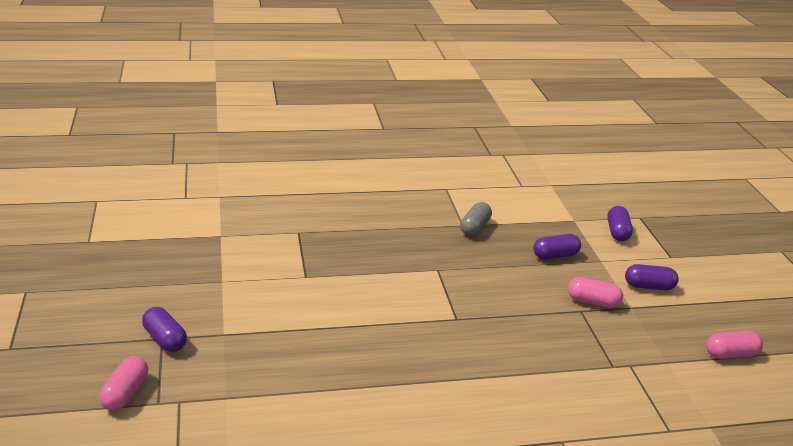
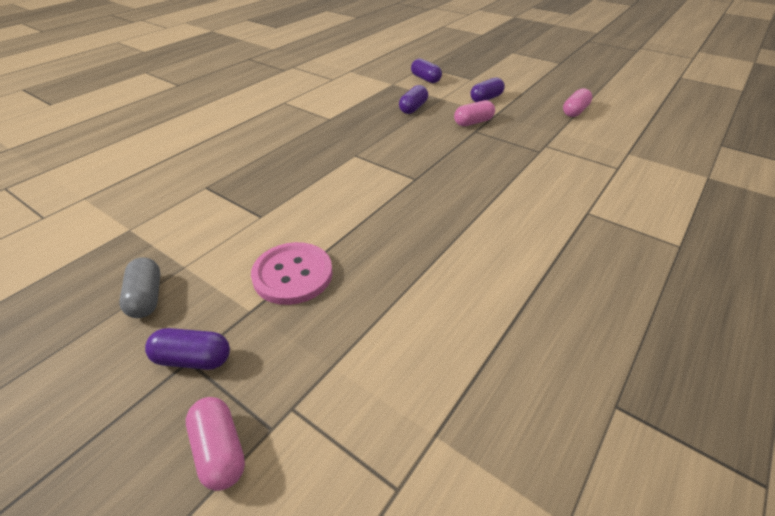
camera: 40 degrees left, 10 degrees up
grey capsule [460,202,492,236] -> grey capsule moved to [119,257,160,318]
none -> pink button [251,242,333,305]

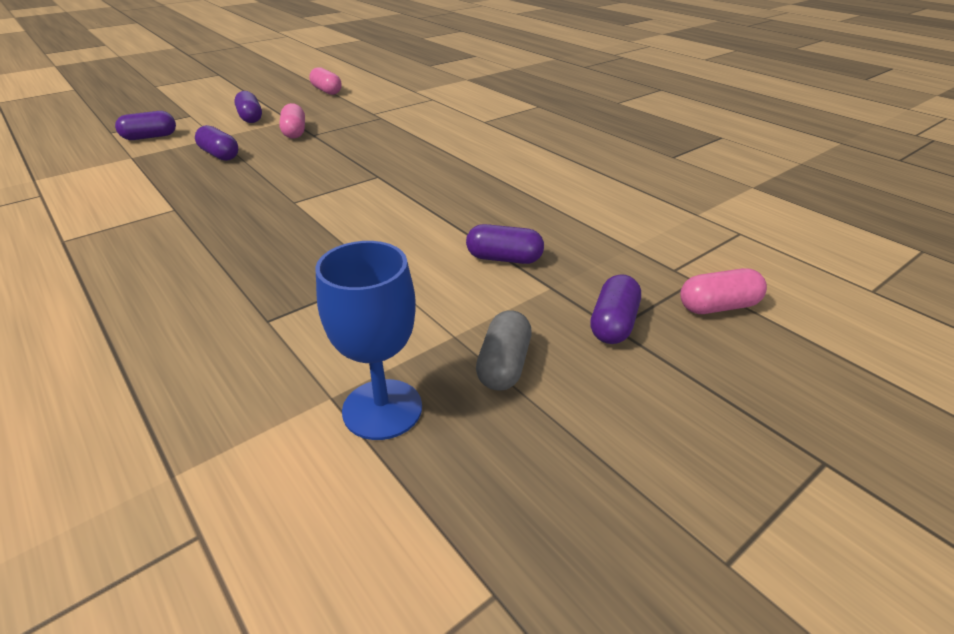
camera: 75 degrees left, 5 degrees down
grey capsule [119,257,160,318] -> grey capsule turned 75 degrees counterclockwise [476,310,532,391]
pink button [251,242,333,305] -> purple capsule [466,224,544,264]
none -> blue goblet [315,241,422,440]

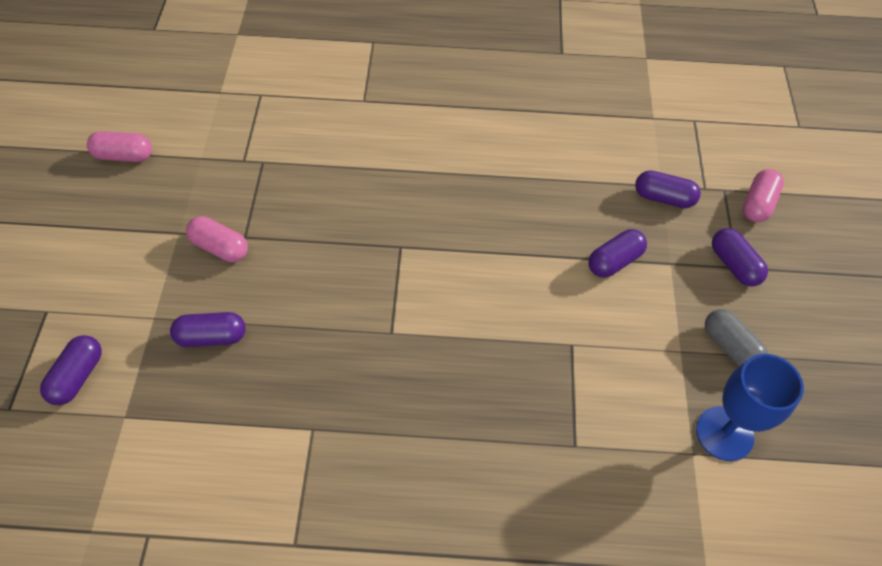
camera: 50 degrees left, 20 degrees up
purple capsule [234,91,262,123] -> purple capsule moved to [635,170,701,208]

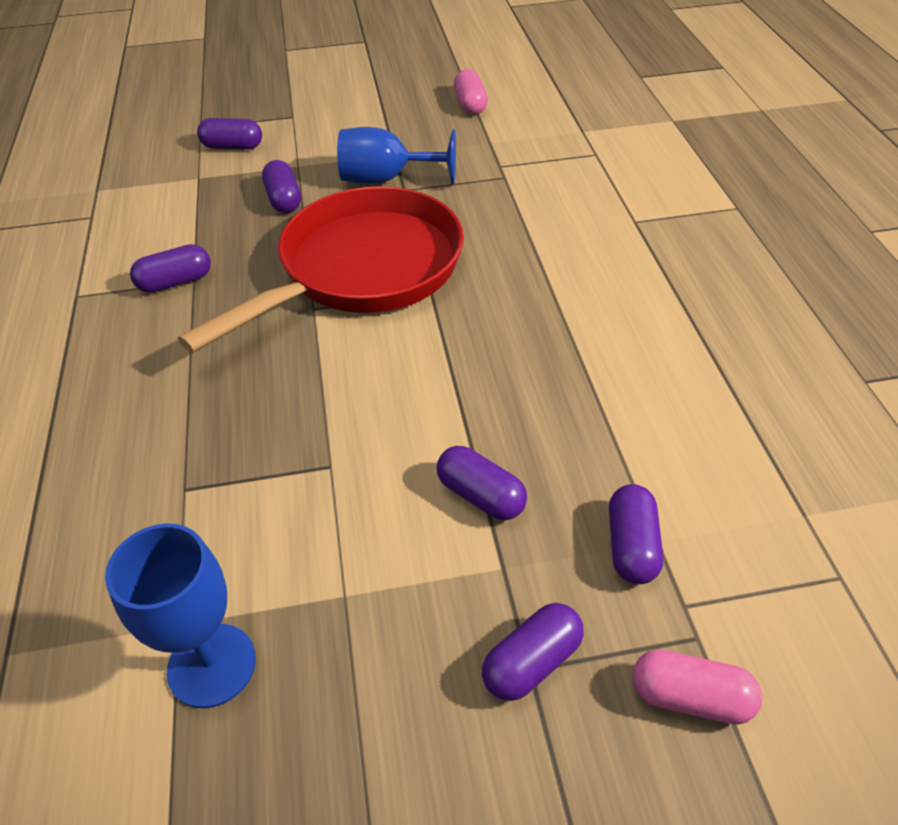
camera: 80 degrees right, 10 degrees down
pink capsule [186,216,248,262] -> blue goblet [337,127,456,184]
grey capsule [705,309,769,366] -> none
none -> purple capsule [130,244,211,293]
none -> red pan [178,186,464,353]

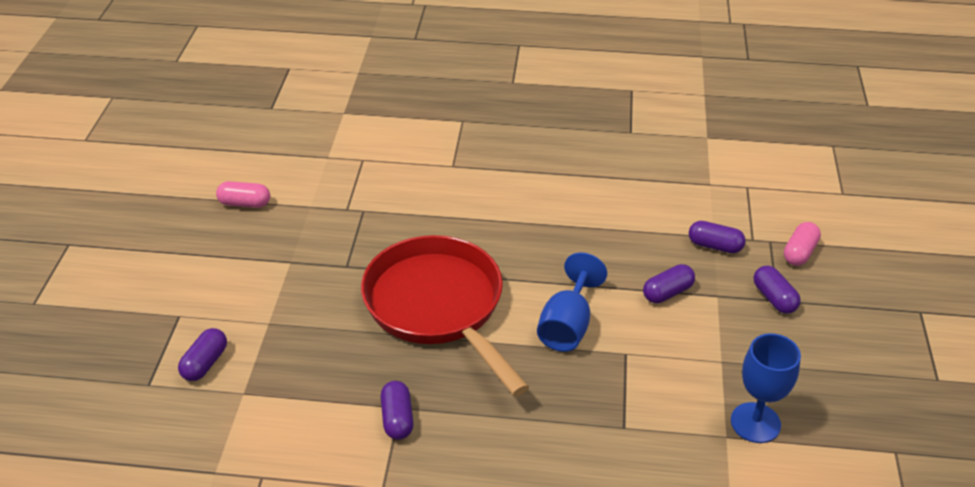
camera: 75 degrees left, 5 degrees down
purple capsule [262,160,301,213] -> none
blue goblet [337,127,456,184] -> blue goblet moved to [537,252,607,352]

